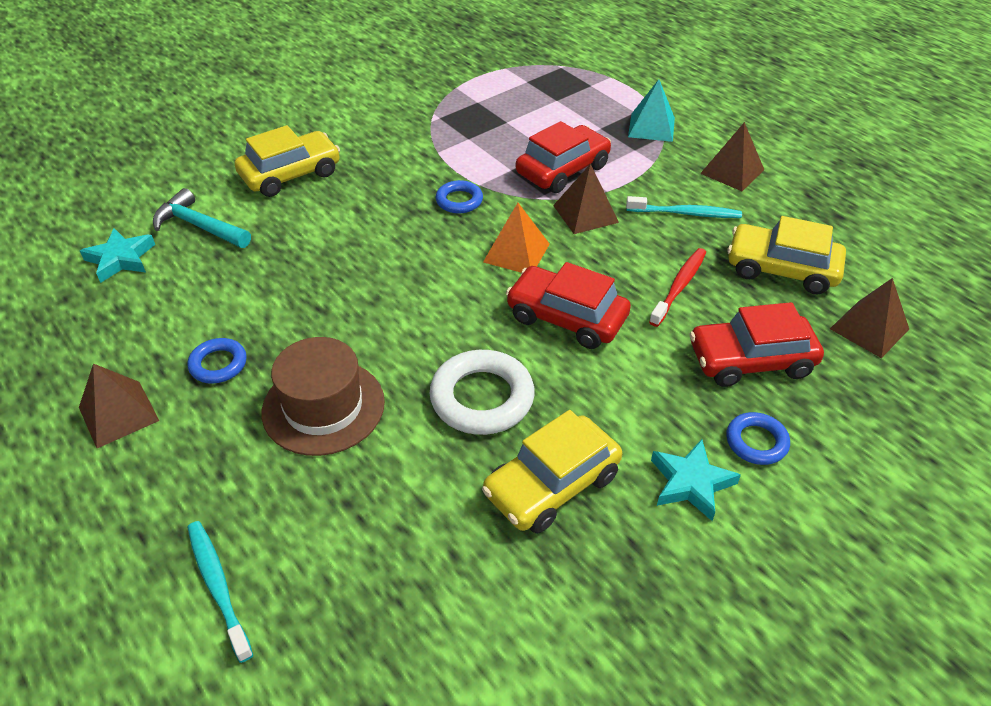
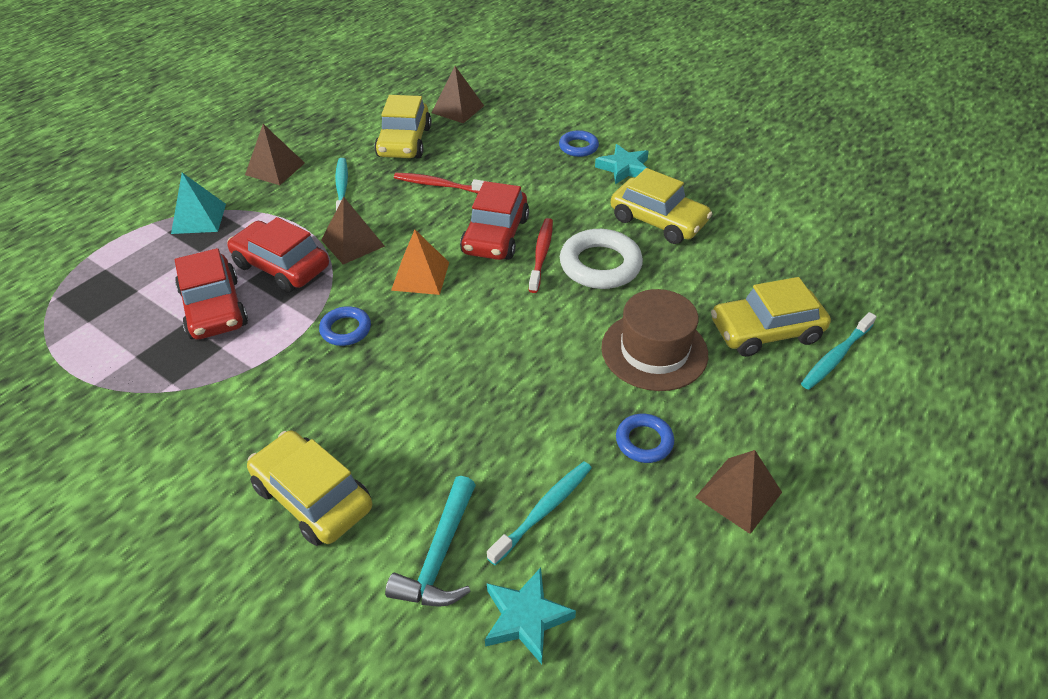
camera: 105 degrees left, 0 degrees up
red car [690,302,824,387] -> red car moved to [175,248,248,339]
none -> turquoise toothbrush [487,462,592,565]
none -> red toothbrush [529,218,553,293]
none -> yellow car [711,277,831,357]

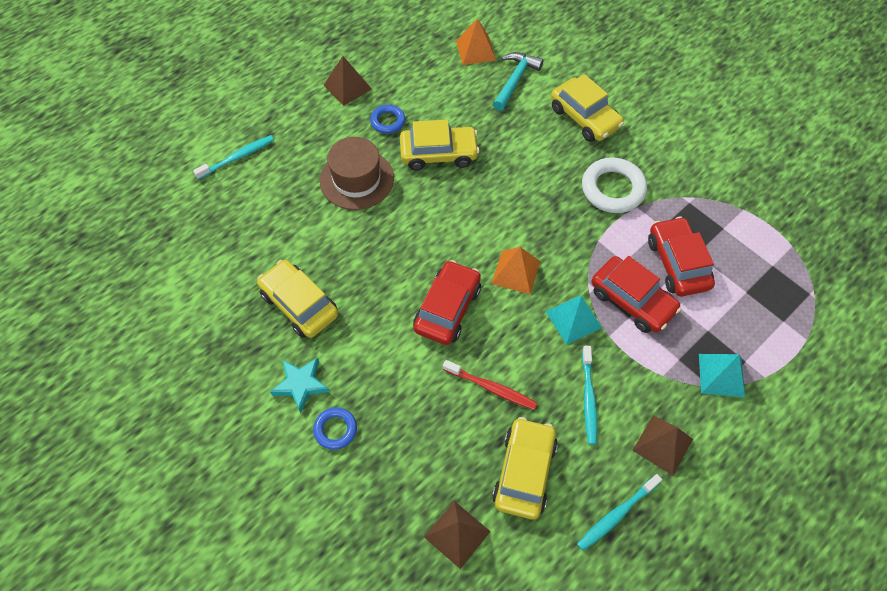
camera: 170 degrees left, 15 degrees up
blue ring [319,306,371,346] -> none
brown pyramid [321,197,385,265] -> turquoise pyramid [545,295,602,345]
turquoise star [485,568,576,664] -> orange pyramid [456,18,496,65]
turquoise toothbrush [487,462,592,565] -> turquoise toothbrush moved to [577,474,662,551]
red toothbrush [529,218,553,293] -> none
white ring [560,229,643,289] -> white ring moved to [582,157,647,213]
yellow car [711,277,831,357] -> yellow car moved to [400,120,479,170]

